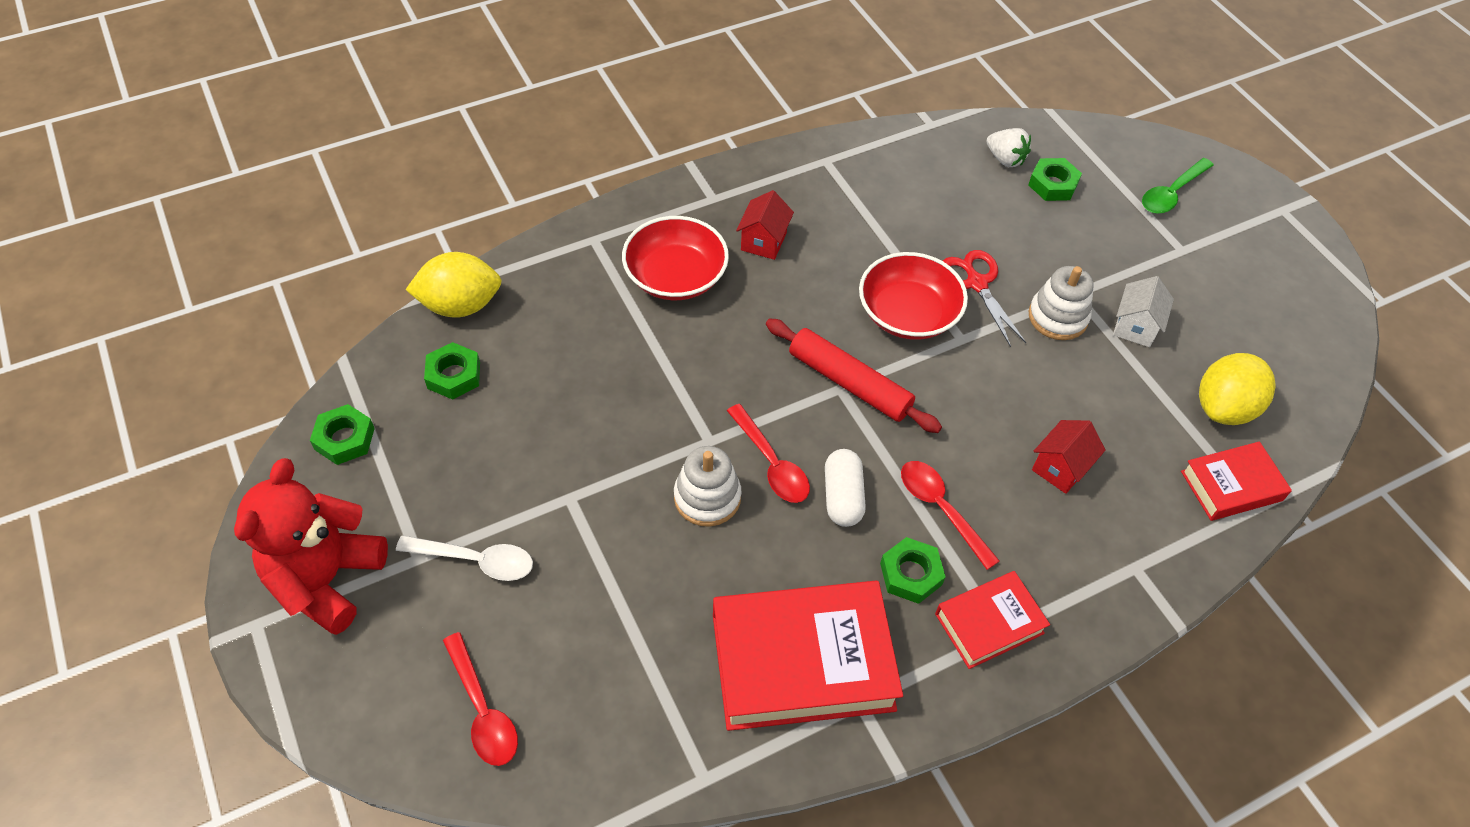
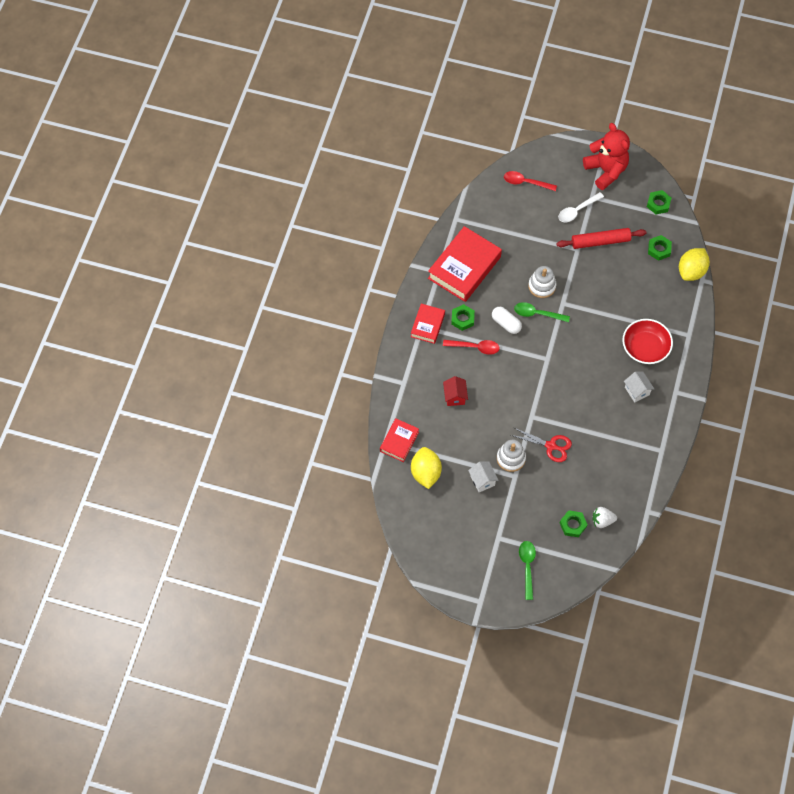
camera: 135 degrees right, 10 degrees up
red spoon [727,404,810,503] -> green spoon [514,302,570,322]
red house [736,190,794,260] -> white house [624,372,654,402]
red rolling pin [766,319,942,433] -> red rolling pin moved to [556,228,646,249]
red bowl [859,252,968,340] -> none

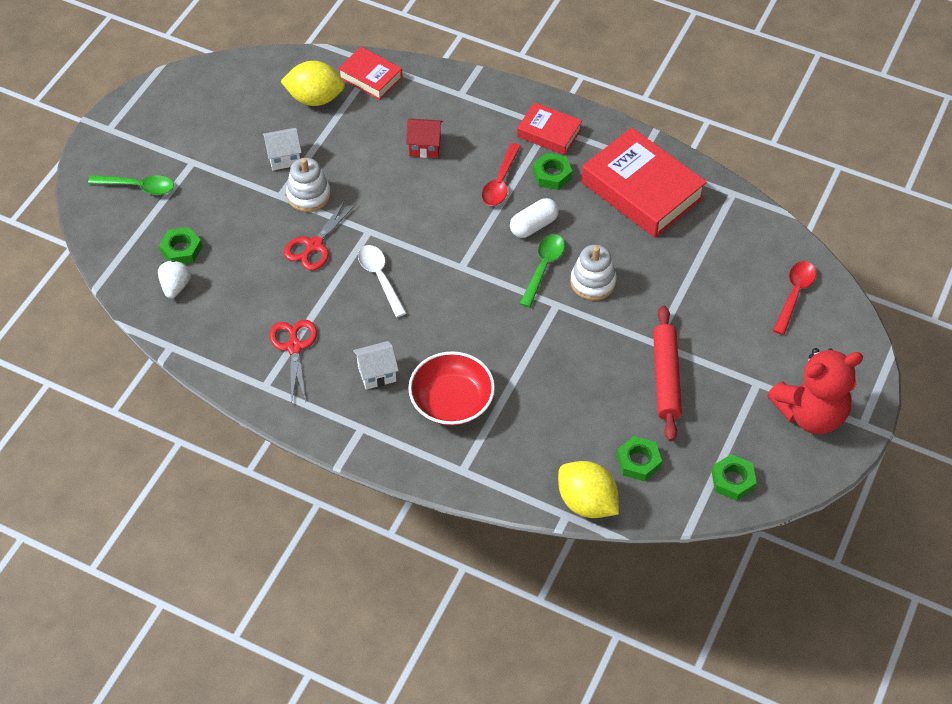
camera: 100 degrees right, 10 degrees down
white spoon [558,192,604,222] -> white spoon moved to [358,245,406,317]
none -> red scissors [269,320,317,402]

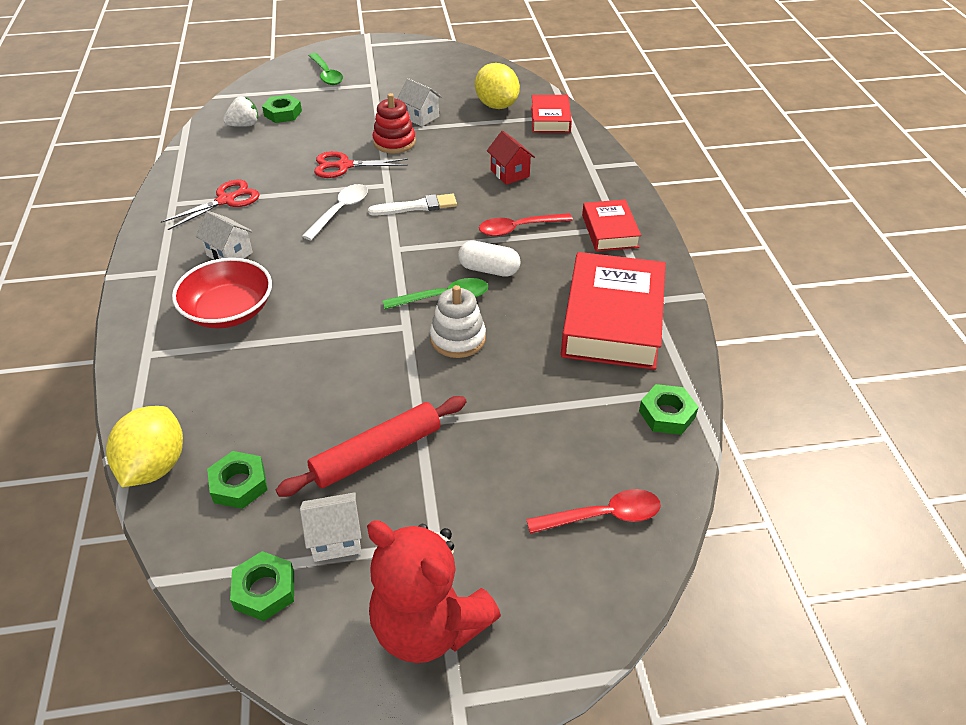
camera: 55 degrees right, 10 degrees down
white stacking toy [286,158,331,212] -> red stacking toy [373,93,416,154]
green nut [533,153,572,190] -> green nut moved to [639,384,699,435]
none -> white house [300,492,362,562]
none -> white brush [368,194,457,215]

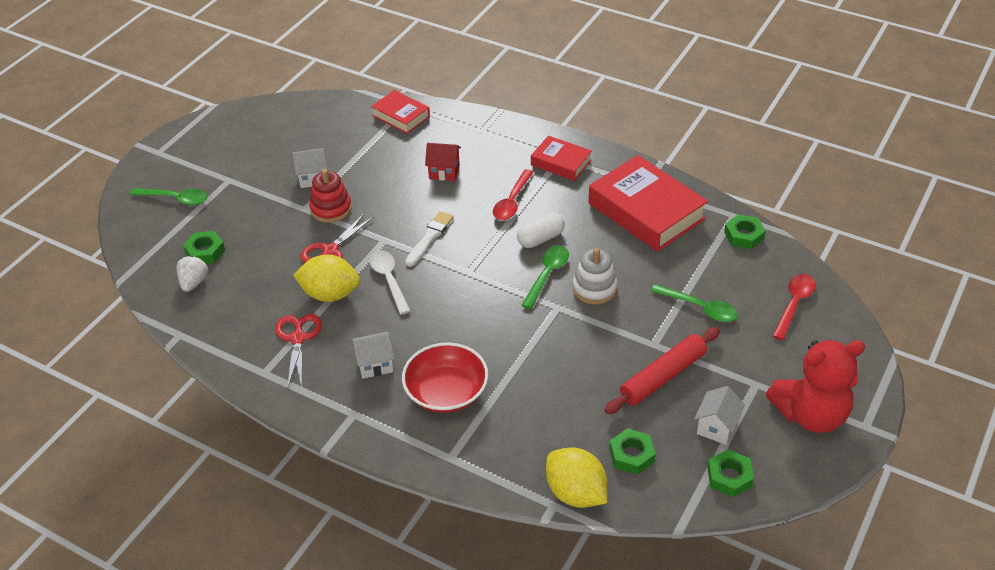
camera: 50 degrees left, 0 degrees up
red rolling pin [276,396,467,497] -> red rolling pin turned 45 degrees clockwise [604,327,720,414]
yellow lemon [475,63,520,109] -> yellow lemon moved to [293,254,360,302]
none -> green spoon [651,284,738,322]

